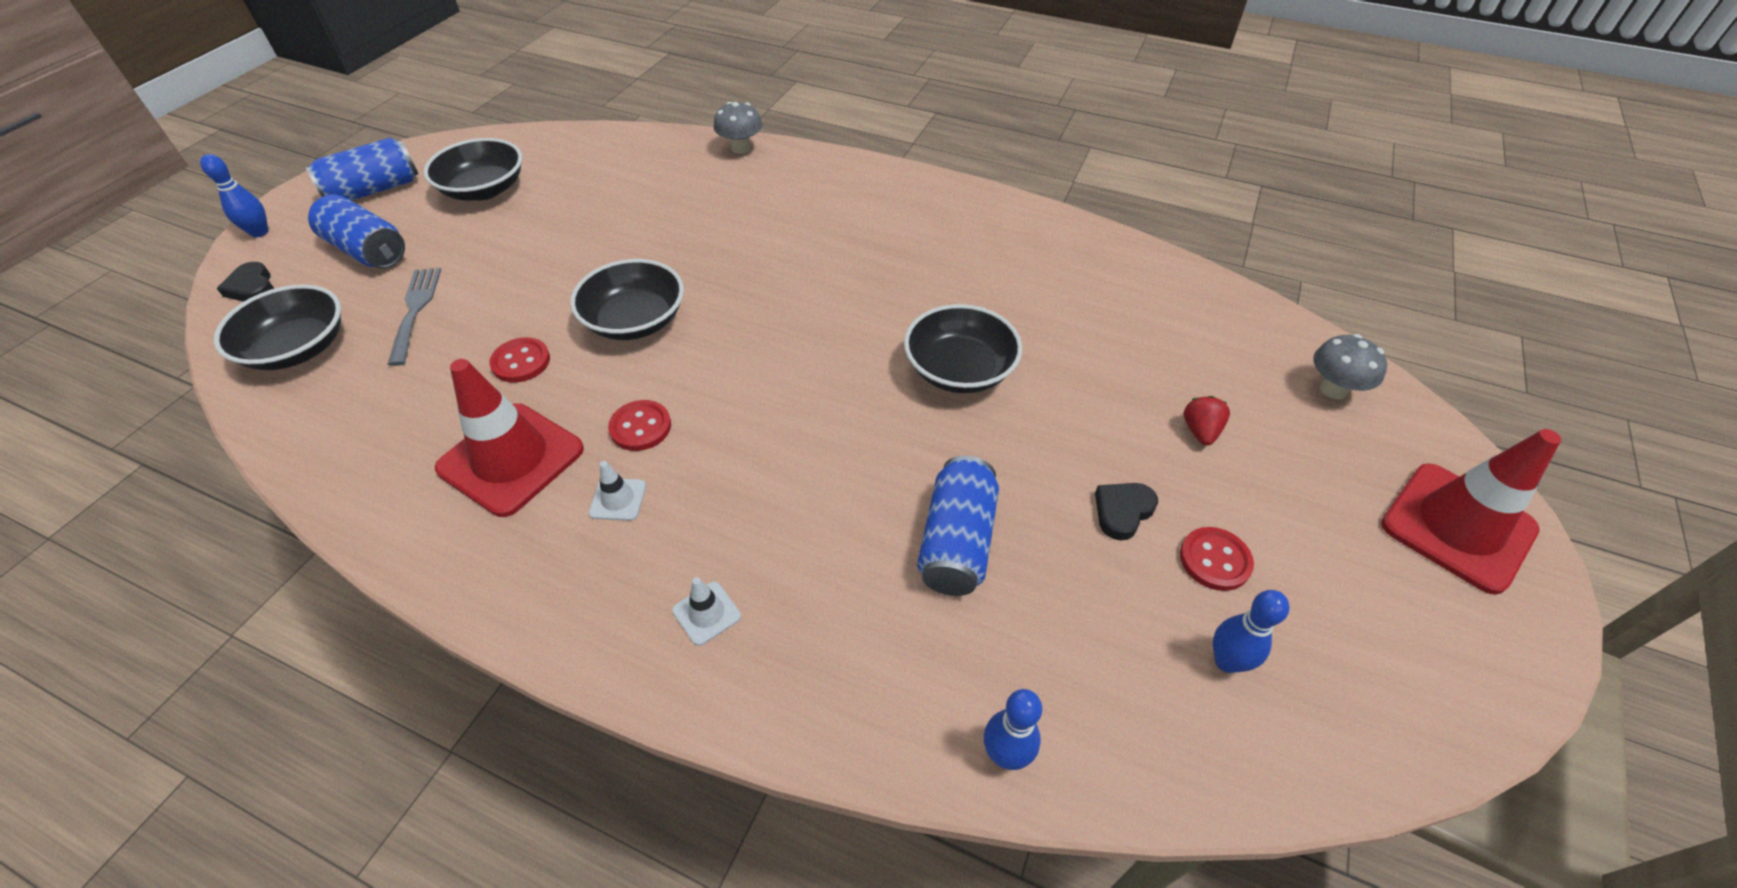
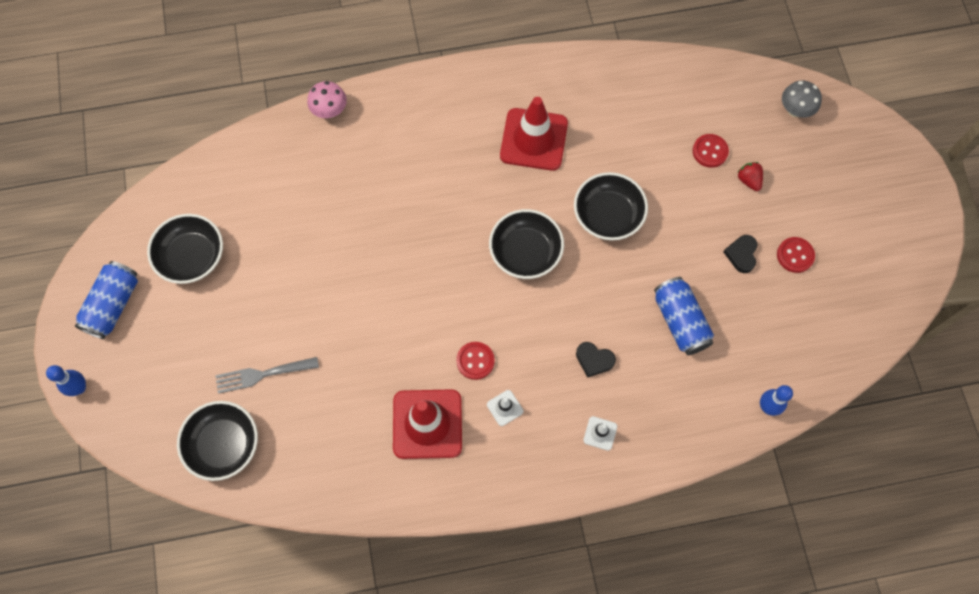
camera: 35 degrees left, 20 degrees up
black heart [217,262,274,302] -> black heart moved to [576,342,616,378]
blue can [308,194,405,269] -> none
grey fork [387,268,441,366] -> grey fork turned 60 degrees counterclockwise [215,357,319,394]
red button [489,337,550,383] -> red button moved to [693,134,729,168]
black bowl [570,259,684,340] -> black bowl moved to [489,209,564,279]
grey mushroom [714,102,763,154] -> pink mushroom [307,81,347,118]
blue bowling pin [1213,590,1289,673] -> none
red traffic cone [1381,429,1561,595] -> red traffic cone moved to [500,97,568,171]

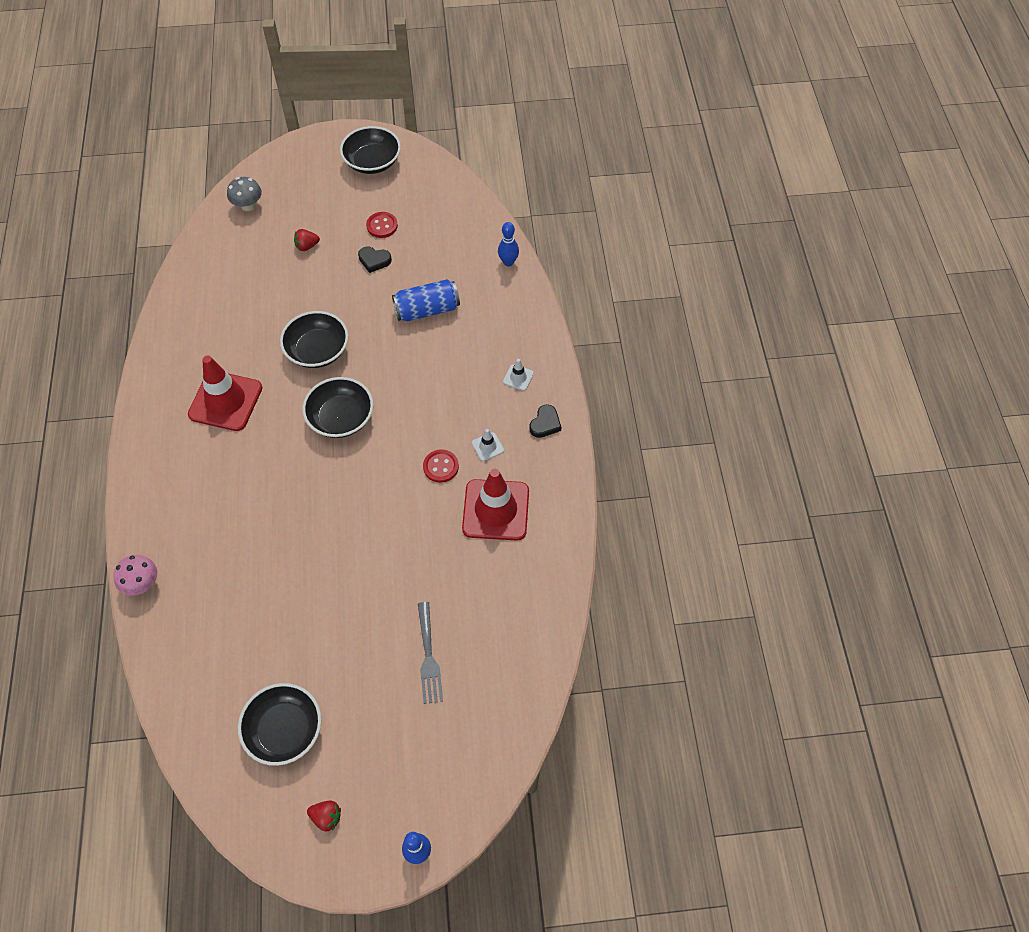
camera: 85 degrees left, 10 degrees down
blue can [75,261,138,339] -> red strawberry [307,801,341,831]
black bowl [177,401,258,481] -> black bowl moved to [340,126,401,174]
black heart [576,342,616,378] -> black heart moved to [529,404,561,438]
red button [693,134,729,168] -> none

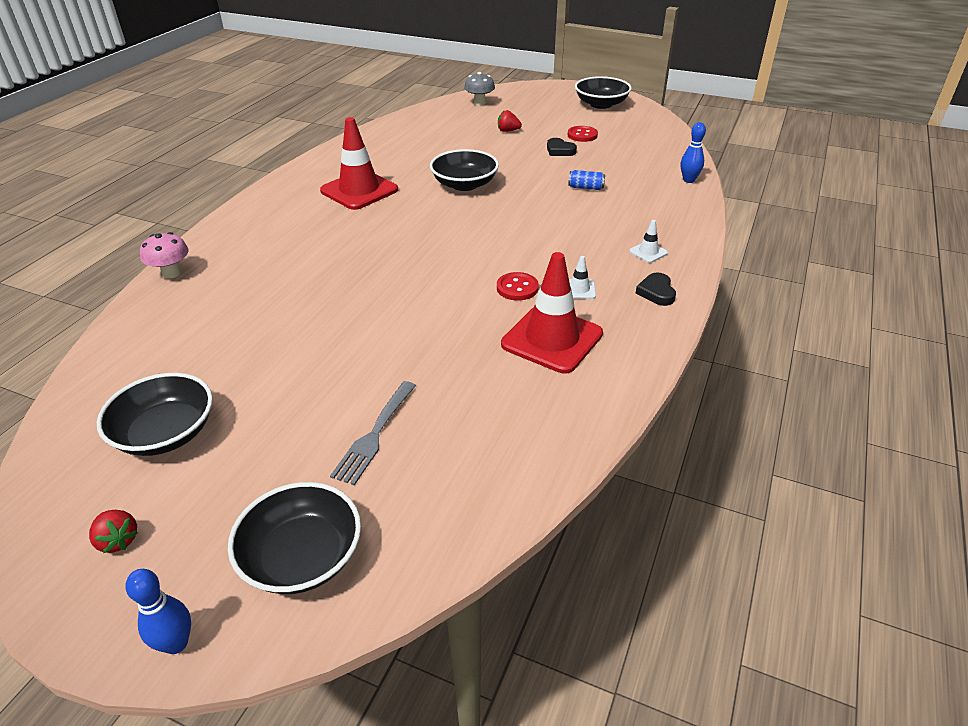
camera: 30 degrees right, 20 degrees down
black bowl [302,377,373,438] -> black bowl moved to [228,482,361,594]
blue can [392,279,460,321] -> blue can [568,170,605,190], size x0.53
black heart [529,404,561,438] -> black heart turned 120 degrees clockwise [636,273,676,306]

